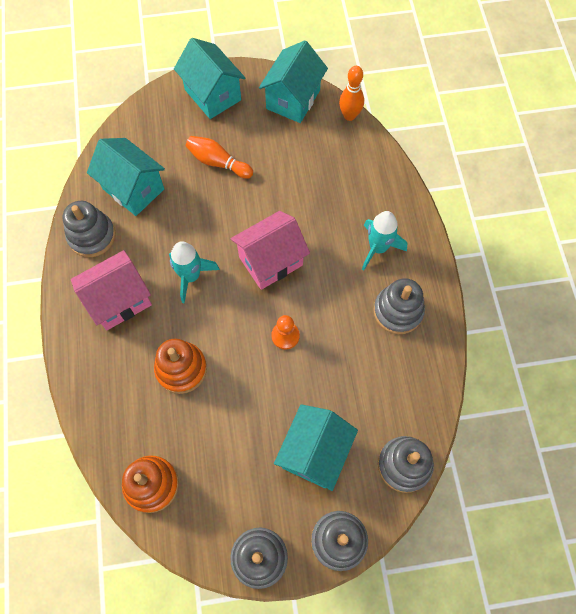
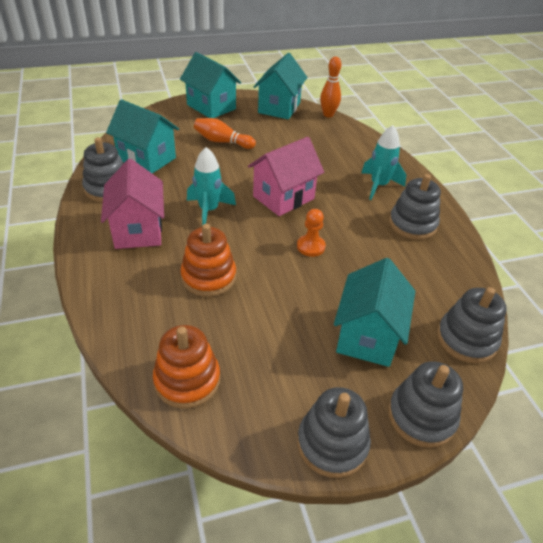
camera: 10 degrees left, 25 degrees down
pink house [71,250,152,330] -> pink house turned 60 degrees counterclockwise [101,159,164,249]

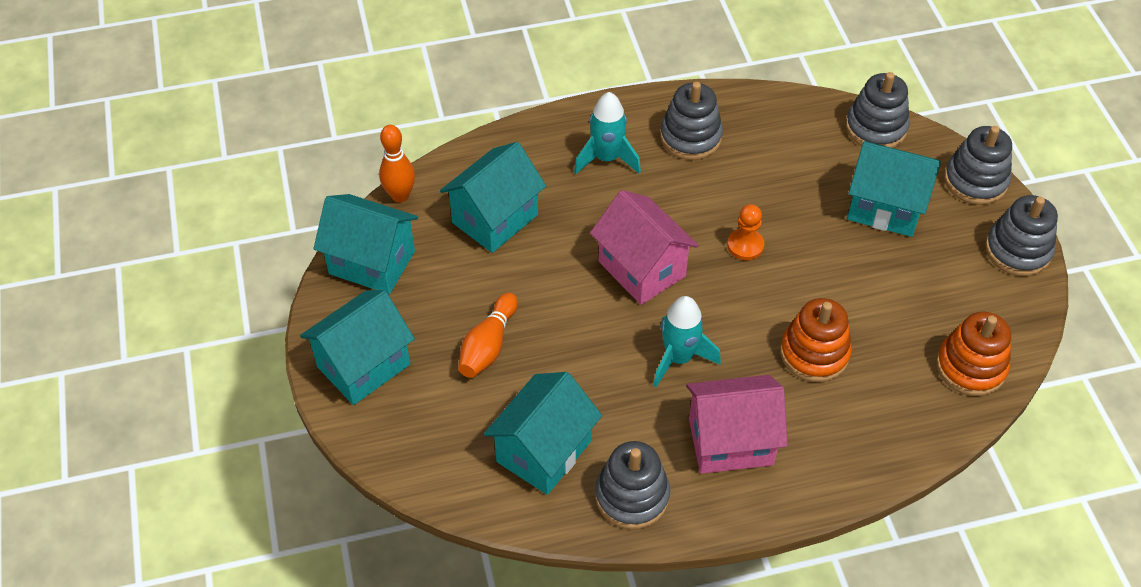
camera: 85 degrees left, 10 degrees up
none -> turquoise house [440,142,546,253]

